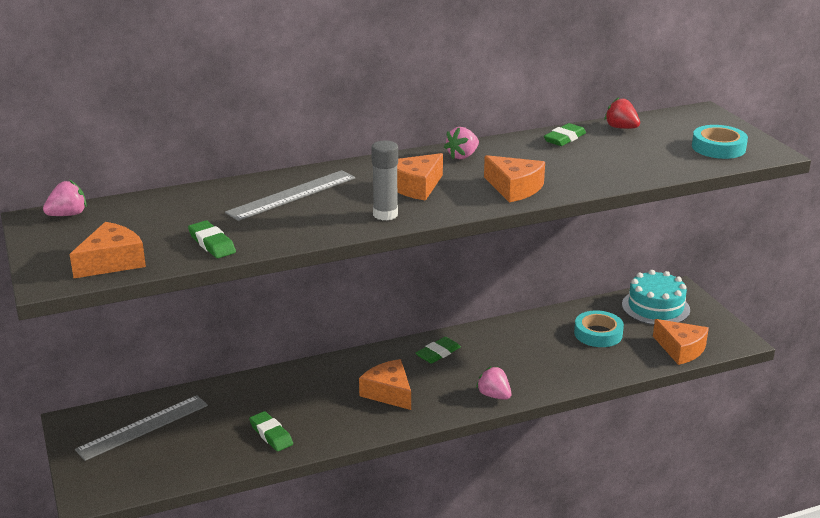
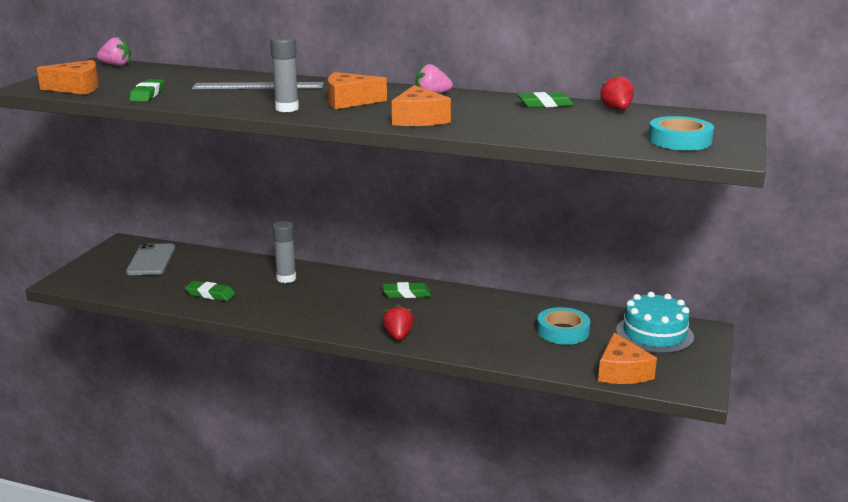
camera: 40 degrees right, 5 degrees down
grey ruler [75,395,208,461] -> grey phone [126,243,175,275]
green eraser [249,411,293,452] -> green eraser turned 75 degrees counterclockwise [185,281,235,301]
orange cheese [359,359,411,410] -> none
pink strawberry [476,366,512,400] -> red strawberry [383,304,414,340]
none -> grey glue stick [272,221,296,283]

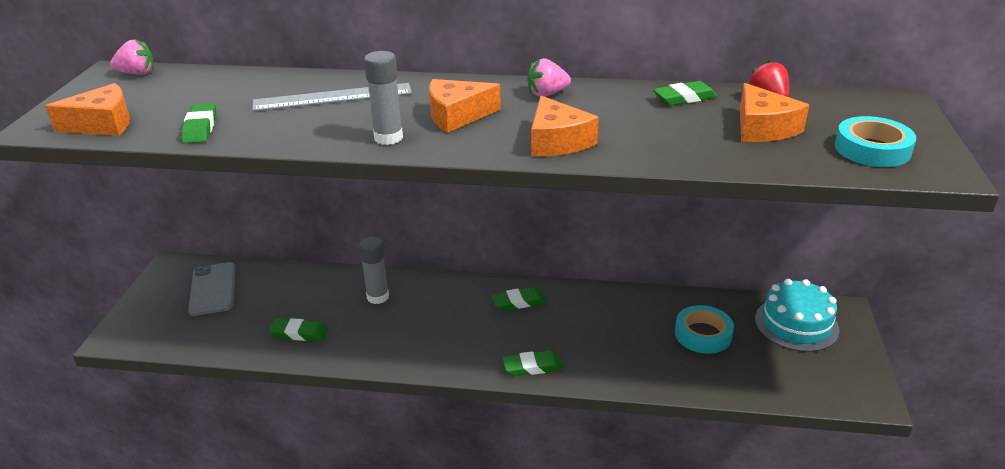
camera: 10 degrees left, 10 degrees up
red strawberry [383,304,414,340] -> green eraser [502,351,563,376]
orange cheese [598,332,657,384] -> orange cheese moved to [740,83,809,142]

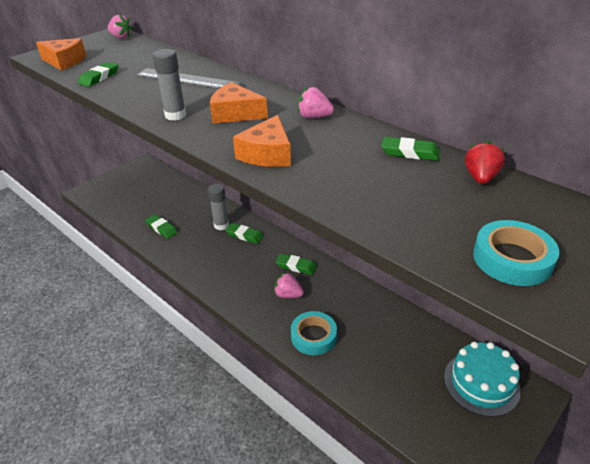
camera: 35 degrees right, 5 degrees up
grey phone [188,262,235,316] -> none
green eraser [502,351,563,376] -> green eraser moved to [226,223,263,244]
turquoise tape [675,305,734,354] -> turquoise tape moved to [291,311,337,355]
orange cheese [740,83,809,142] -> none
none -> pink strawberry [274,272,304,298]

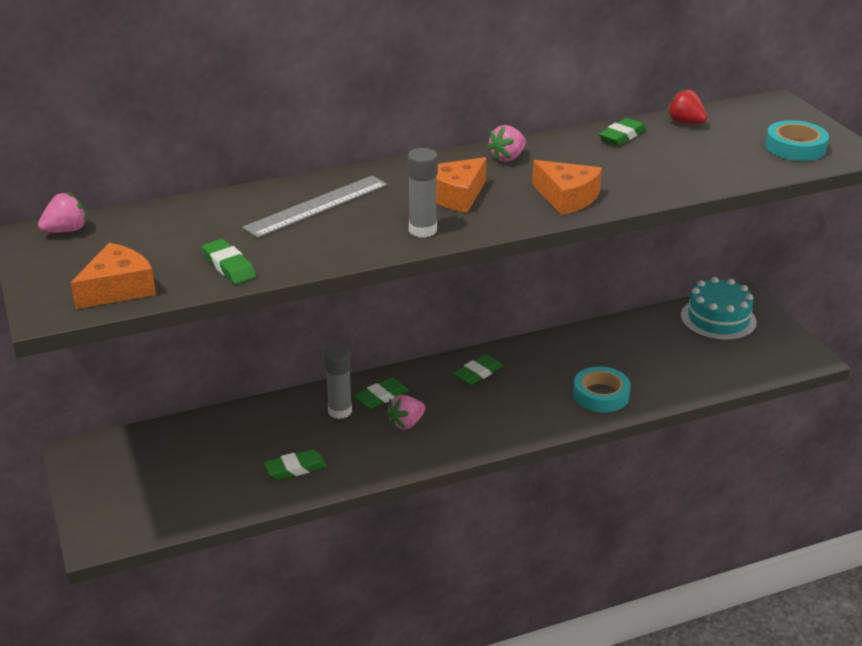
camera: 65 degrees left, 5 degrees down
pink strawberry [274,272,304,298] -> pink strawberry moved to [386,395,425,430]

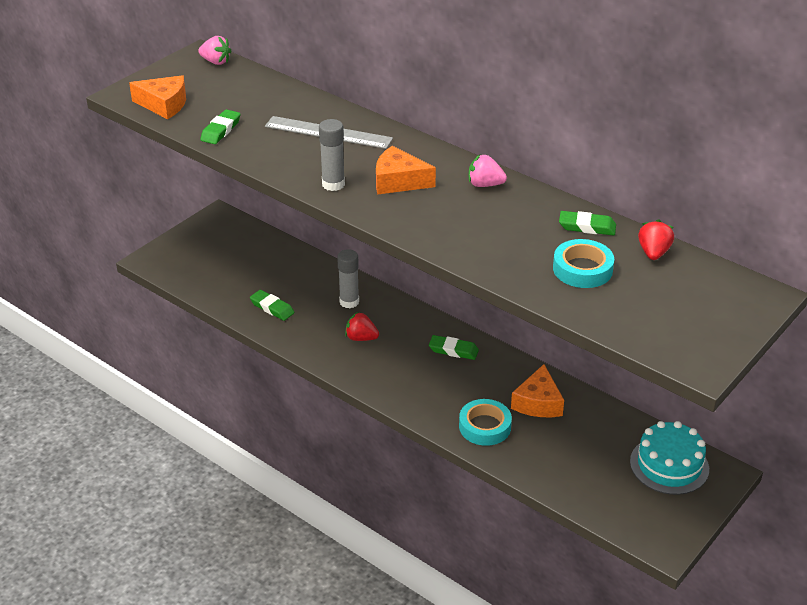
camera: 60 degrees right, 5 degrees up
green eraser [354,378,409,409] -> none
pink strawberry [386,395,425,430] -> red strawberry [345,311,379,341]
orange cheese [532,160,602,215] -> orange cheese moved to [511,364,564,417]
turquoise tape [765,120,829,161] -> turquoise tape moved to [553,239,614,288]

